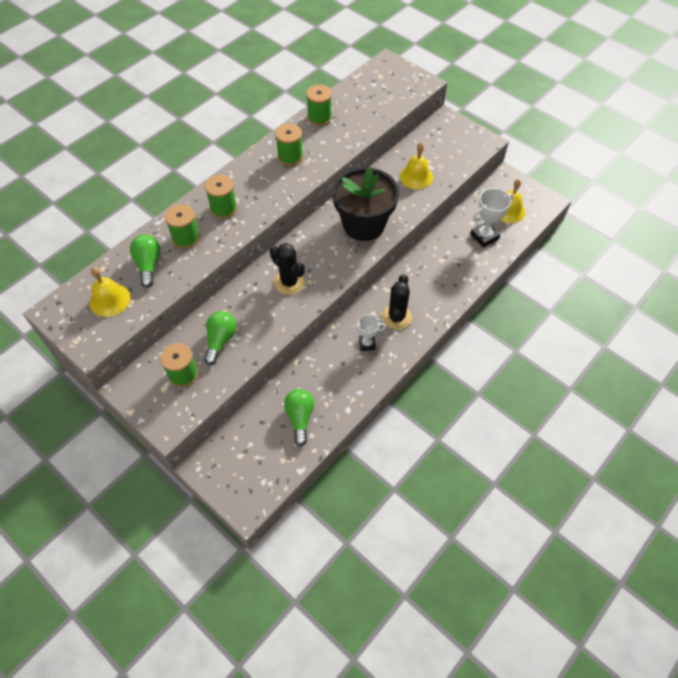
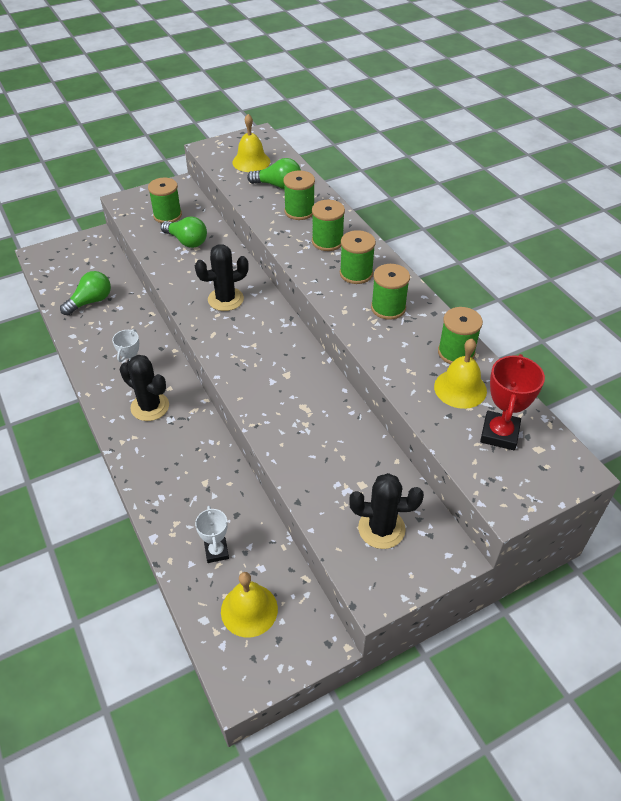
camera: 110 degrees right, 10 degrees down
green light bulb [284,389,314,446] -> green light bulb turned 60 degrees counterclockwise [60,271,111,315]
black flower pot [332,167,399,241] -> none
yellow bell [400,143,433,189] -> yellow bell moved to [434,339,487,409]
white trophy [470,188,513,248] -> white trophy [195,506,229,563], size x0.65
none -> green spool [340,230,376,284]
none -> black cactus [349,473,424,549]
none -> red trophy [480,354,545,450]

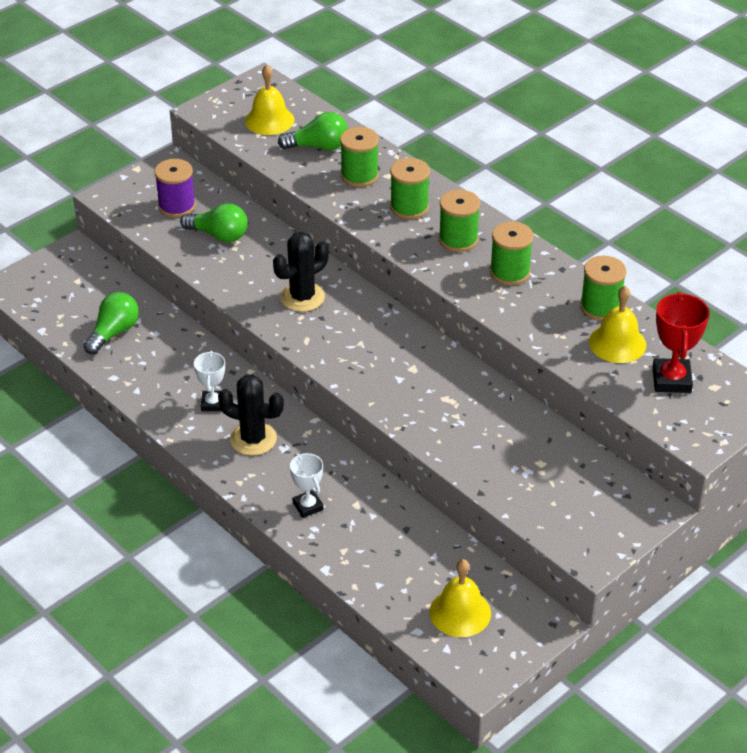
camera: 15 degrees left, 5 degrees down
green spool [148,178,182,223] -> purple spool [154,159,196,217]
white trophy [195,506,229,563] -> white trophy moved to [290,453,324,518]
black cactus [349,473,424,549] -> none

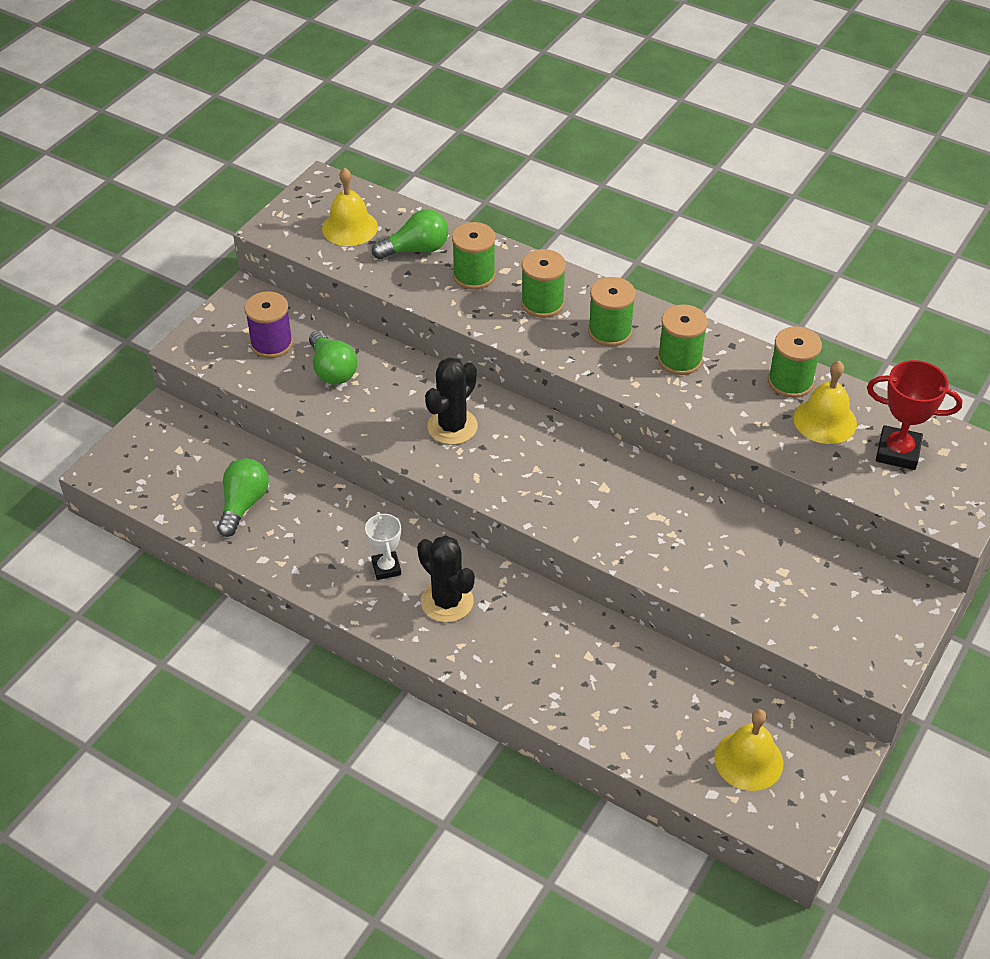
camera: 15 degrees left, 5 degrees up
green light bulb [180,203,248,242] -> green light bulb turned 60 degrees clockwise [309,330,357,385]
black cactus [218,375,284,456] -> black cactus turned 45 degrees clockwise [417,535,475,622]
white trophy [290,453,324,518] -> none
red trophy [652,292,710,393] -> red trophy turned 60 degrees counterclockwise [867,360,962,470]

